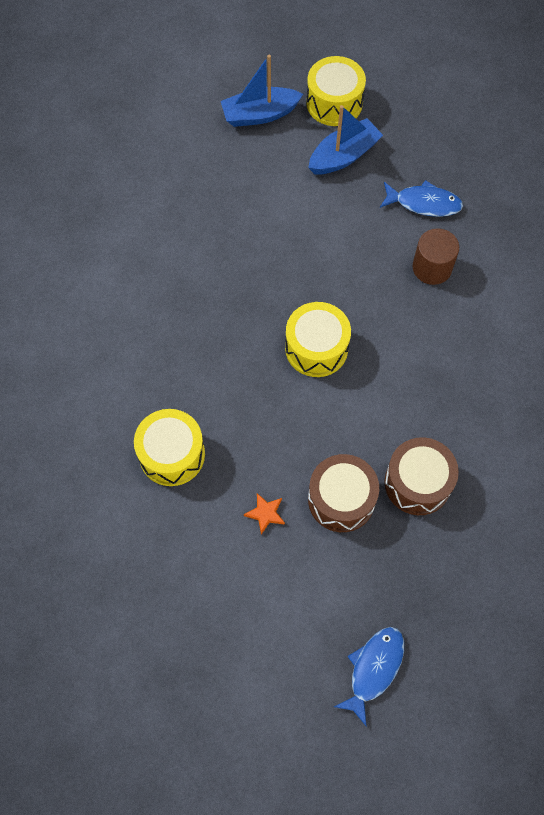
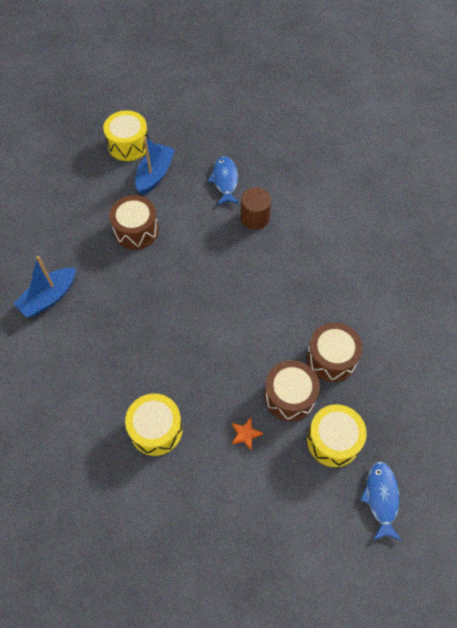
camera: 30 degrees left, 5 degrees down
blue boat [221,55,303,127] -> blue boat moved to [14,256,76,317]
yellow drum [285,302,351,377] -> yellow drum moved to [307,404,367,467]
blue fish [380,180,463,217] -> blue fish turned 75 degrees counterclockwise [208,156,239,205]
none -> brown drum [109,195,159,250]

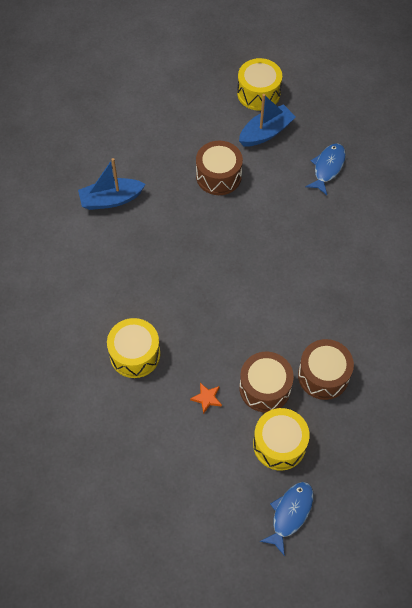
camera: 30 degrees right, 0 degrees up
brown cylinder [241,188,271,230] -> none

